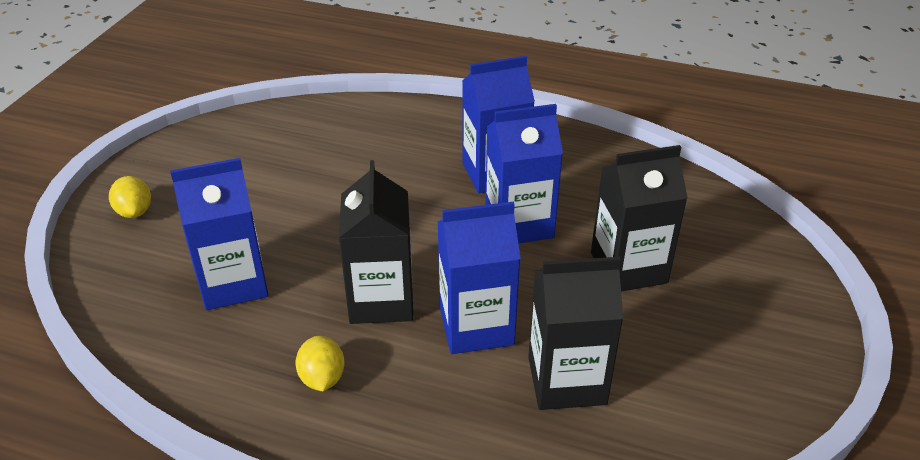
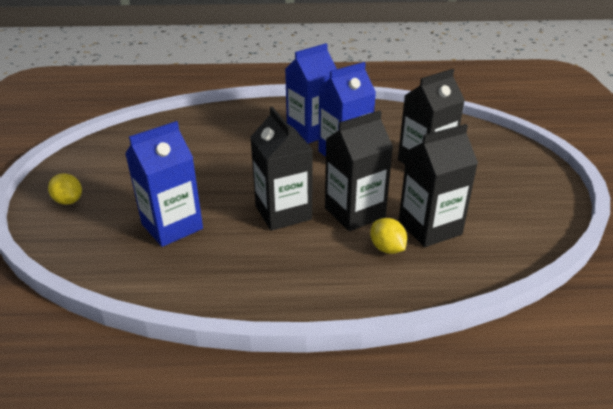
camera: 20 degrees left, 5 degrees down
yellow lemon [295,336,345,391] -> yellow lemon moved to [370,218,407,254]
blue carton [437,202,521,354] -> black carton [325,111,393,231]

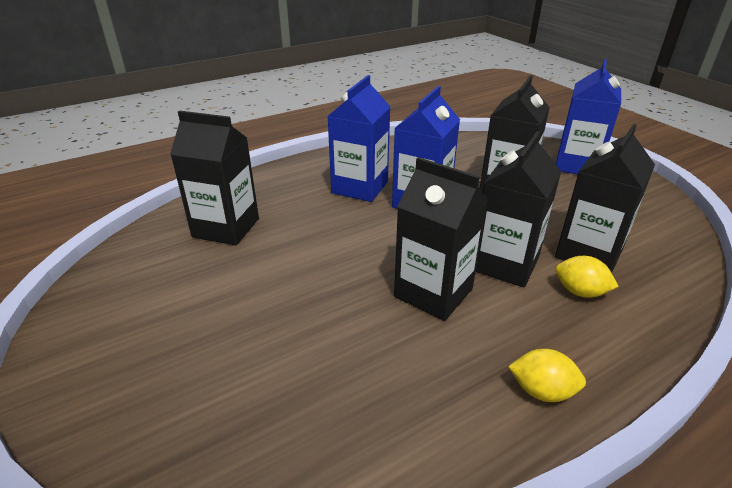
camera: 30 degrees left, 0 degrees up
yellow lemon [48,174,82,205] -> yellow lemon moved to [508,349,586,402]
blue carton [125,121,203,247] -> blue carton moved to [556,59,621,174]
none -> black carton [170,111,259,245]

